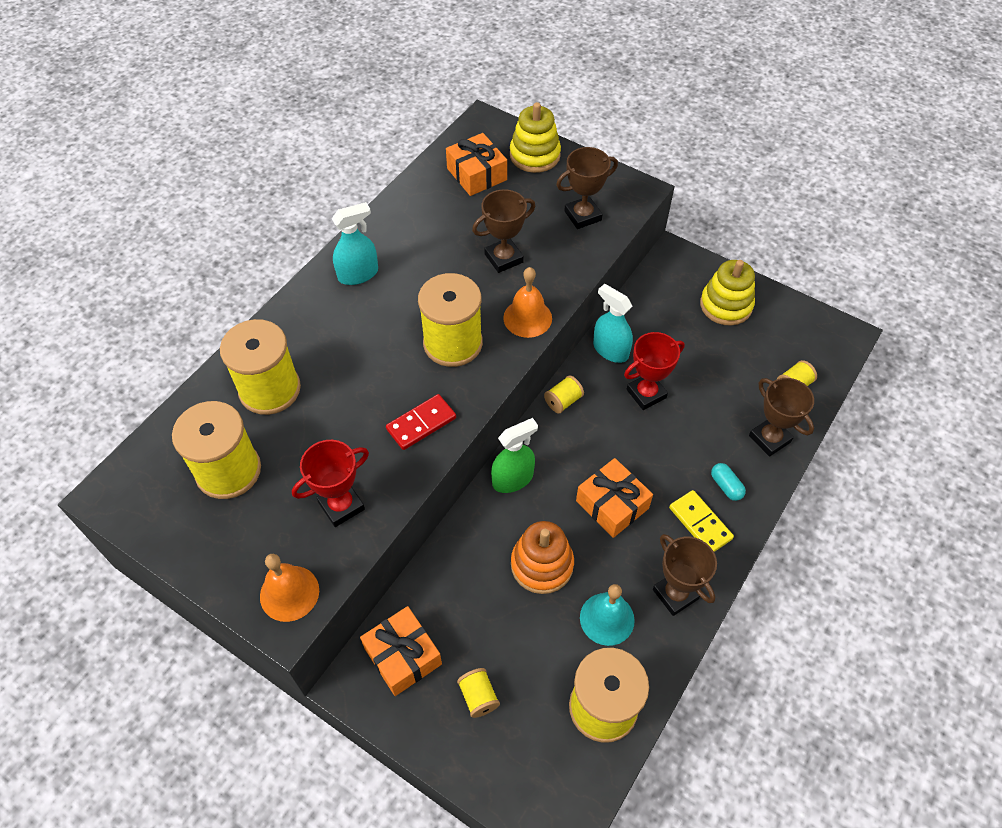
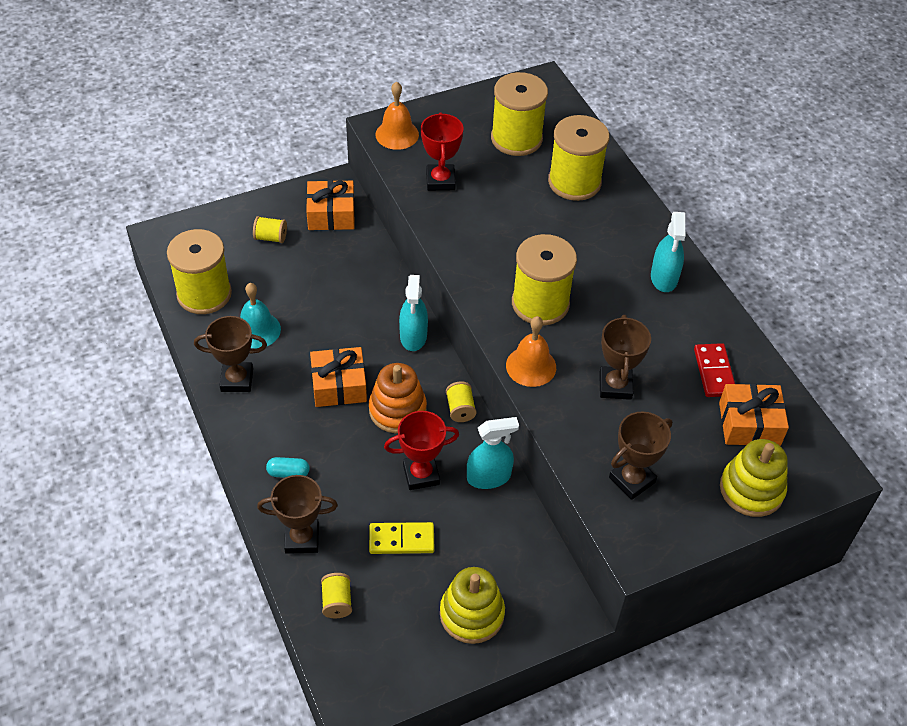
camera: 120 degrees right, 5 degrees down
red domino [386,394,456,450] -> red domino moved to [694,343,735,397]
green spray bottle [491,418,538,493] -> turquoise spray bottle [399,275,428,351]
orange stacking toy [511,521,574,594] -> orange stacking toy moved to [369,363,427,433]
brown trophy [556,147,618,229] -> brown trophy turned 45 degrees clockwise [609,411,672,500]
red trophy [624,332,685,410] -> red trophy turned 75 degrees clockwise [384,411,459,490]
yellow domino [669,490,734,552] -> yellow domino moved to [369,522,434,554]

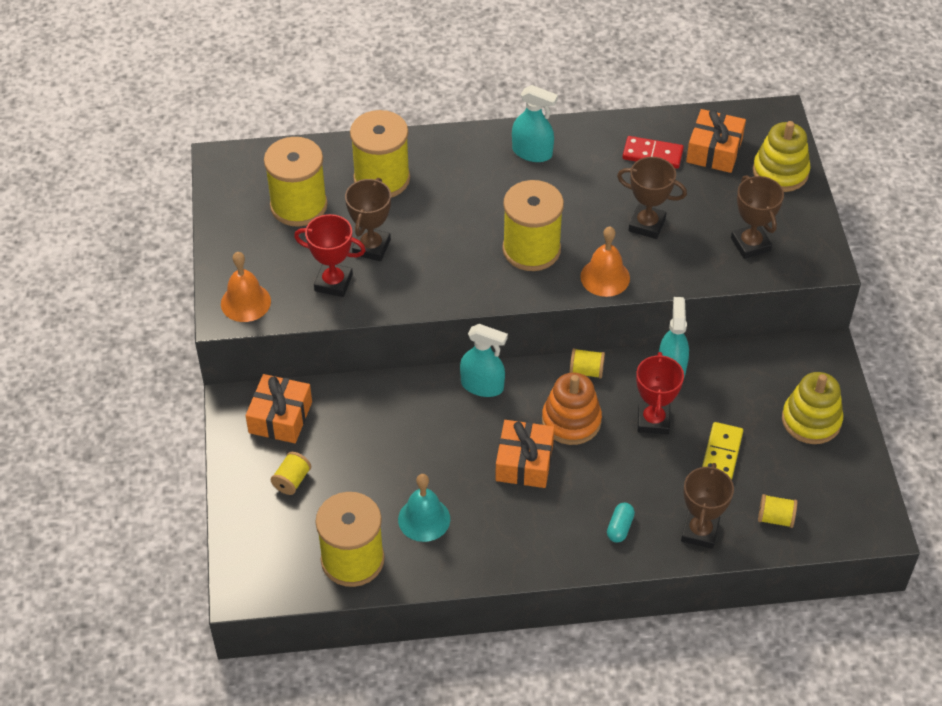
camera: 70 degrees left, 0 degrees up
brown trophy [194,316,267,392] -> brown trophy moved to [345,178,391,261]

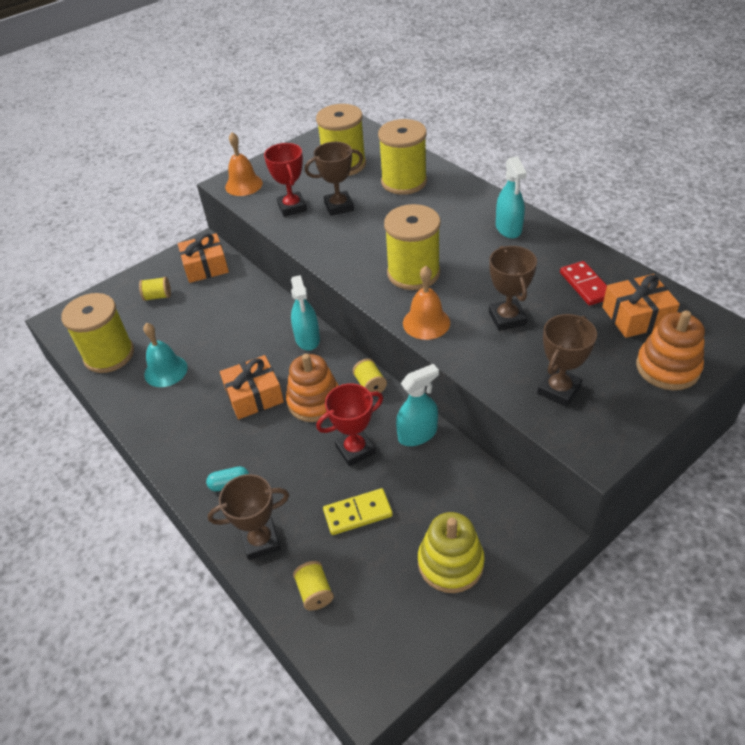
camera: 60 degrees right, 5 degrees down
yellow stacking toy [753,121,811,192] -> orange stacking toy [636,310,705,390]

